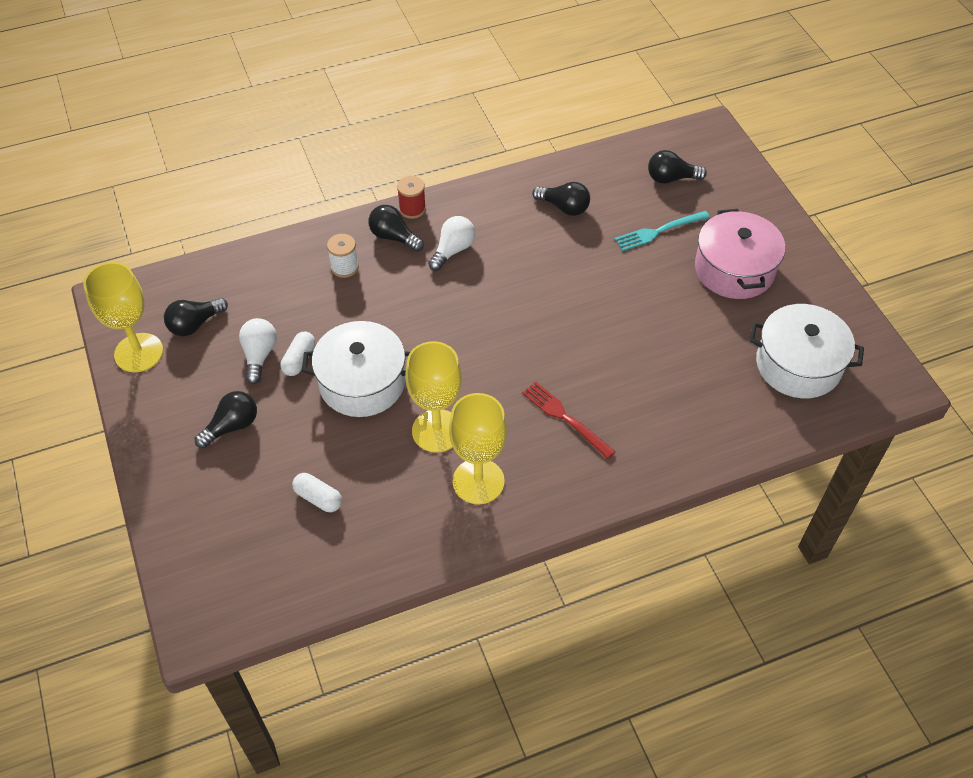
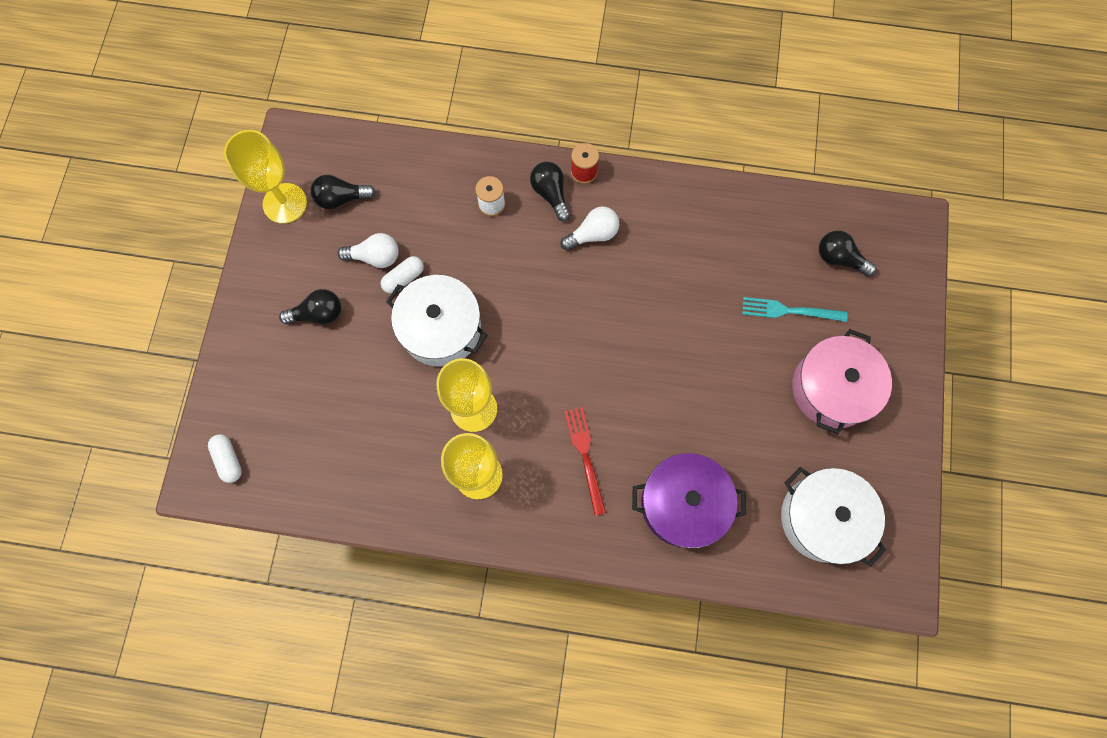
camera: 30 degrees right, 20 degrees up
white light bulb [239,318,277,384] -> white light bulb turned 60 degrees clockwise [338,233,399,268]
white capsule [292,473,342,512] -> white capsule moved to [208,434,242,483]
black light bulb [532,182,590,216] -> none
none -> purple pot [632,453,746,548]

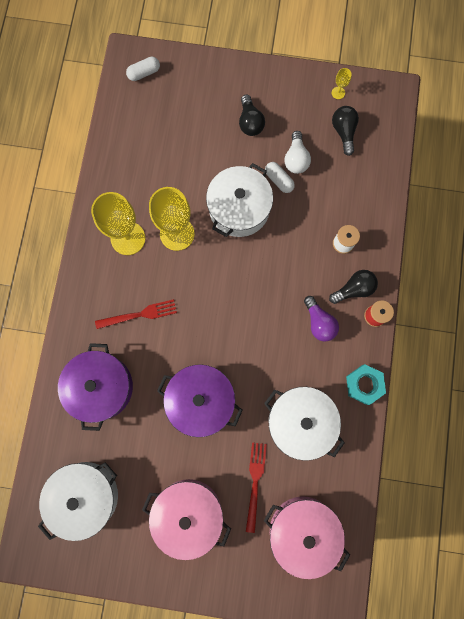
camera: 90 degrees right, 5 degrees up
yellow goblet [224,130,307,224] -> yellow goblet [332,68,352,99], size x0.41
white light bulb [560,207,619,250] -> purple light bulb [304,296,339,342]
turquoise fork [742,297,848,322] -> red fork [246,442,267,533]
black light bulb [819,230,876,276] -> pink pot [264,496,350,579]
none -> purple pot [157,364,243,437]
none -> white pot [264,387,345,461]
none -> turquoise nut [346,364,386,405]

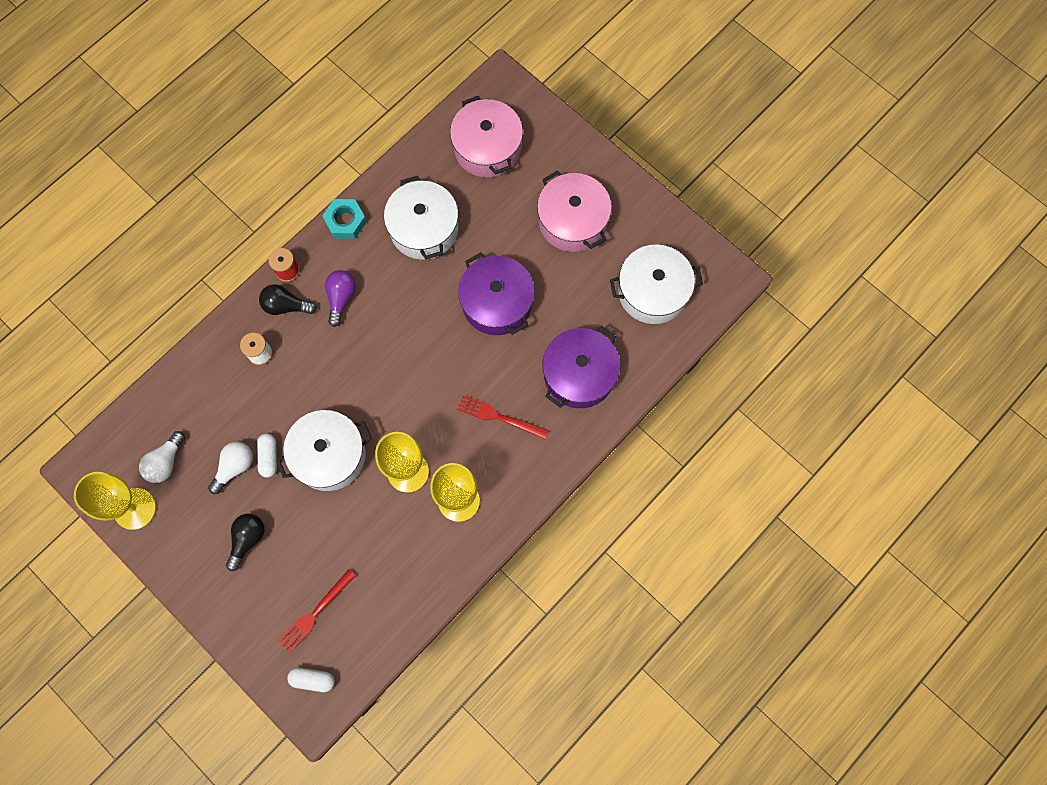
camera: 145 degrees left, 5 degrees down
red fork [246,442,267,533] -> red fork moved to [278,569,356,653]
yellow goblet [332,68,352,99] -> yellow goblet [74,472,156,530], size x2.42
black light bulb [332,106,359,156] -> white light bulb [139,431,185,483]

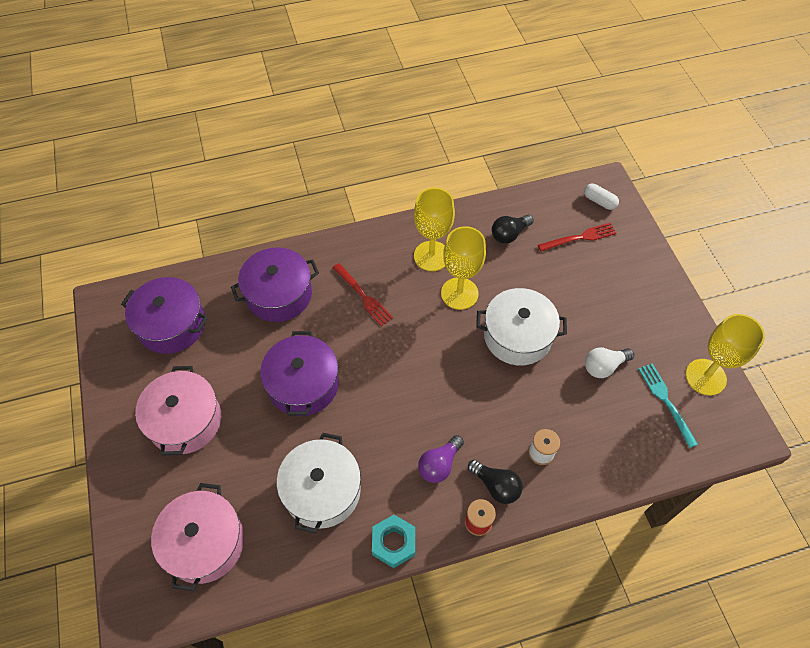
camera: 150 degrees left, 15 degrees down
white light bulb [139,431,185,483] -> turquoise fork [638,363,698,448]
black light bulb [226,514,265,571] -> black light bulb moved to [492,215,534,244]
white capsule [257,433,277,478] -> none
white pot [610,244,703,324] -> purple pot [121,277,208,354]

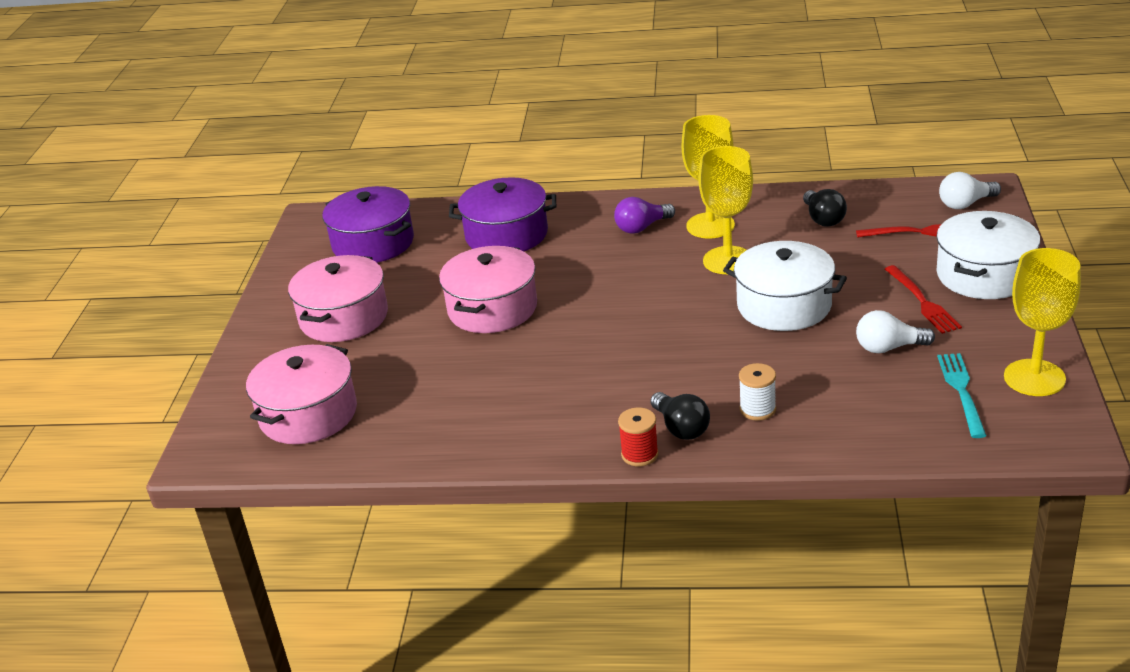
camera: 25 degrees right, 25 degrees down
purple pot [260,331,339,416] -> pink pot [439,246,537,333]
white pot [277,433,361,533] -> white pot moved to [936,211,1040,299]
red fork [332,263,393,326] -> red fork moved to [885,265,962,334]
turquoise nut [372,515,415,568] -> none
purple light bulb [418,435,464,483] -> purple light bulb moved to [614,197,675,234]
black light bulb [492,215,534,244] -> black light bulb turned 90 degrees counterclockwise [803,189,847,227]
white capsule [584,184,619,210] -> white light bulb [939,172,1001,209]

